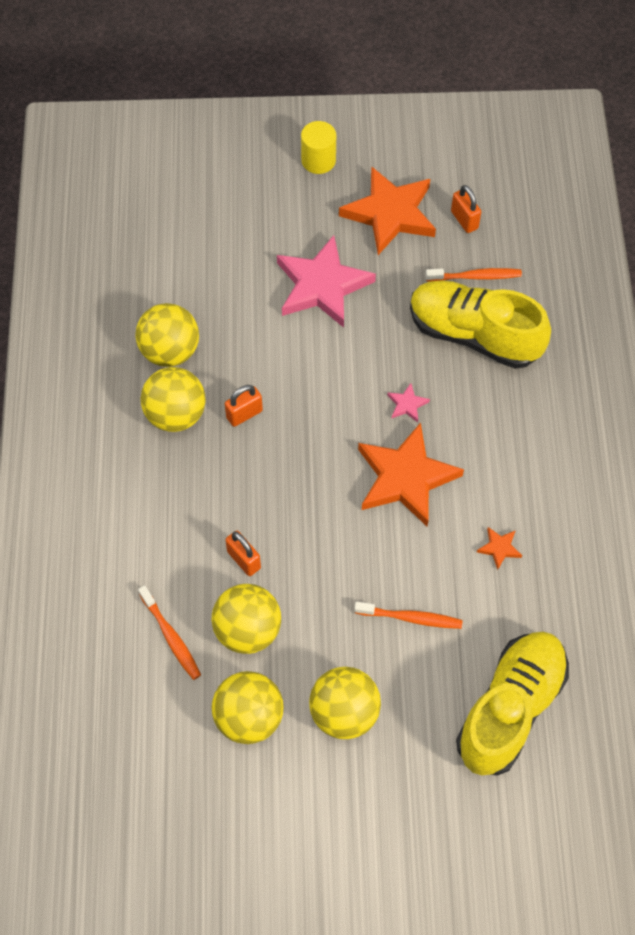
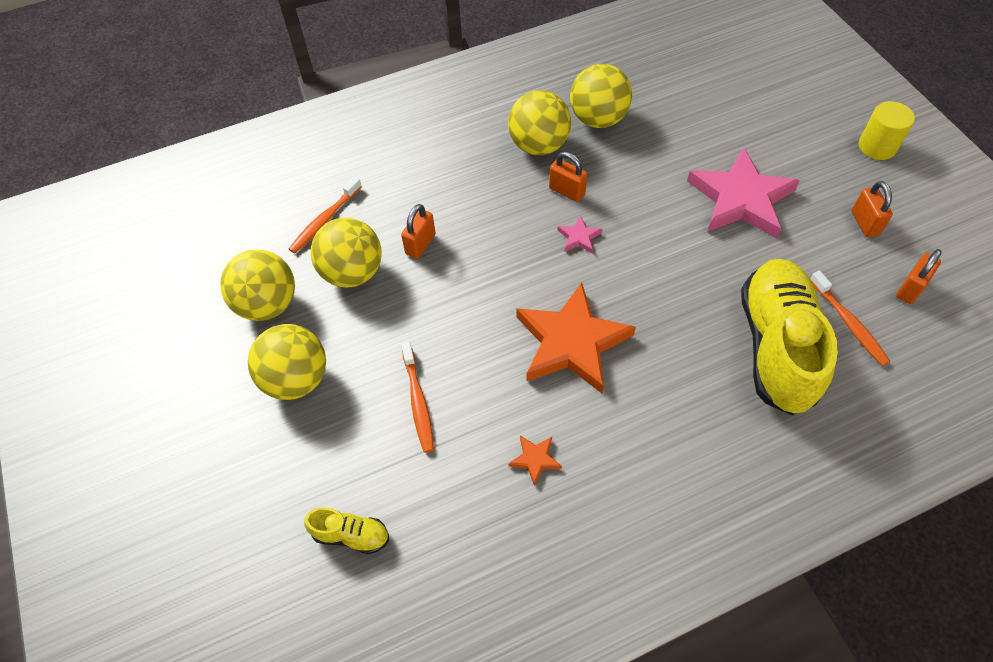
camera: 70 degrees right, 5 degrees down
orange star [339,166,436,255] -> orange padlock [851,181,893,237]
pink star [387,383,430,422] -> pink star moved to [557,215,602,254]
yellow shoe [456,632,569,775] -> yellow shoe [304,507,389,554], size x0.43

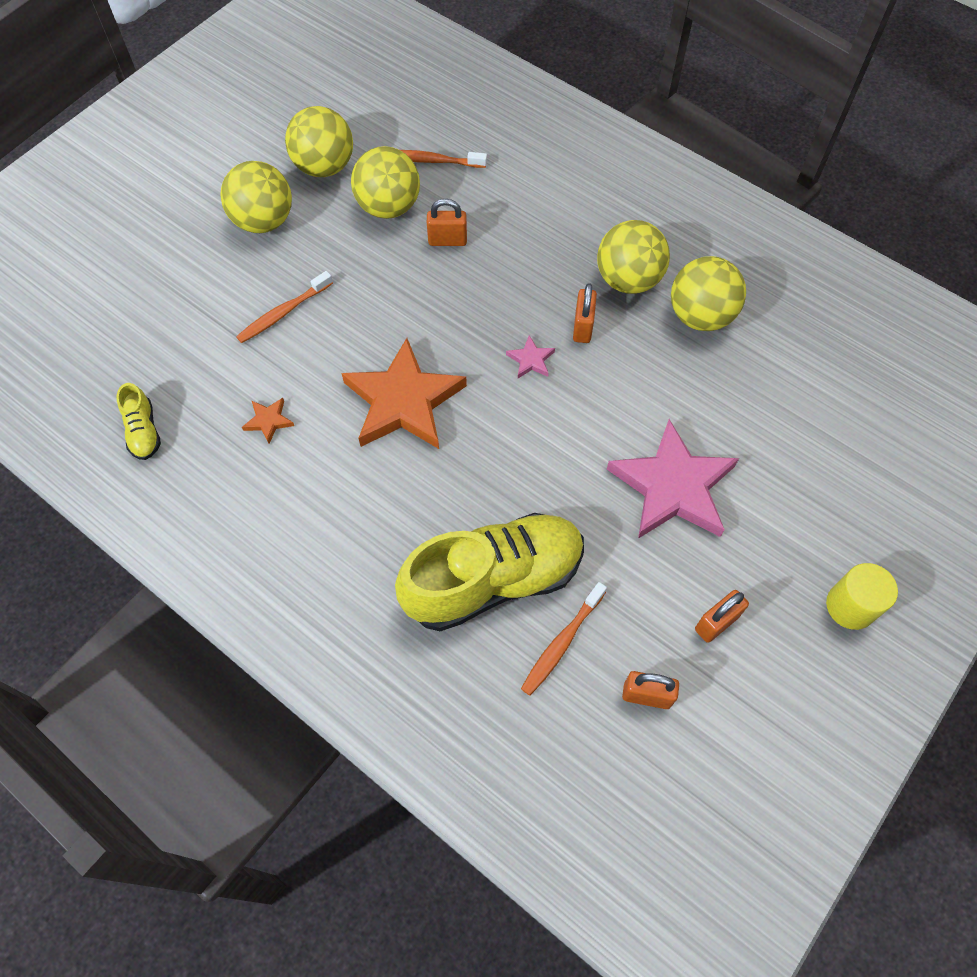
camera: 60 degrees right, 5 degrees up
yellow shoe [304,507,389,554] -> yellow shoe moved to [116,383,161,460]

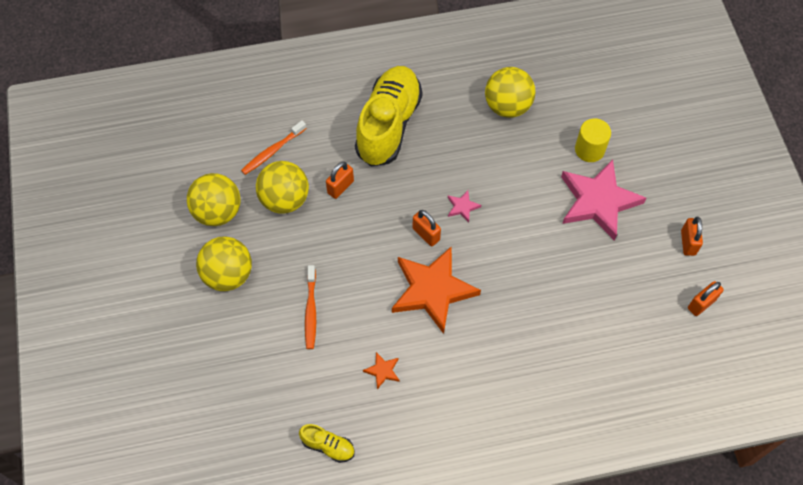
camera: 50 degrees left, 0 degrees up
yellow shoe [395,513,584,631] -> yellow shoe moved to [355,66,422,166]
orange toothbrush [521,582,607,696] -> none
orange padlock [573,283,597,343] -> orange padlock moved to [413,210,441,246]
yellow ball [597,220,670,294] -> none
yellow cylinder [826,563,898,630] -> yellow cylinder moved to [575,118,611,162]

